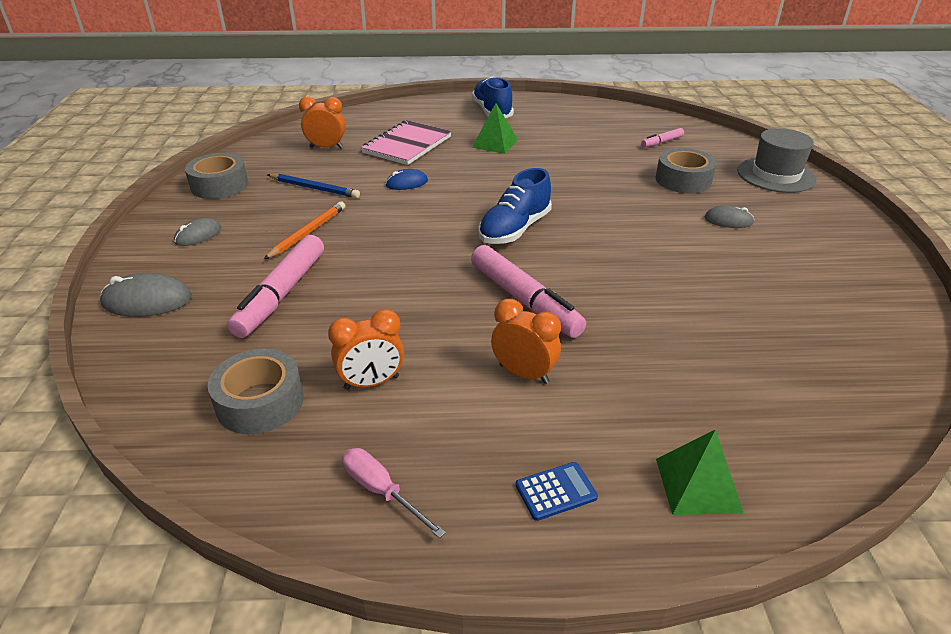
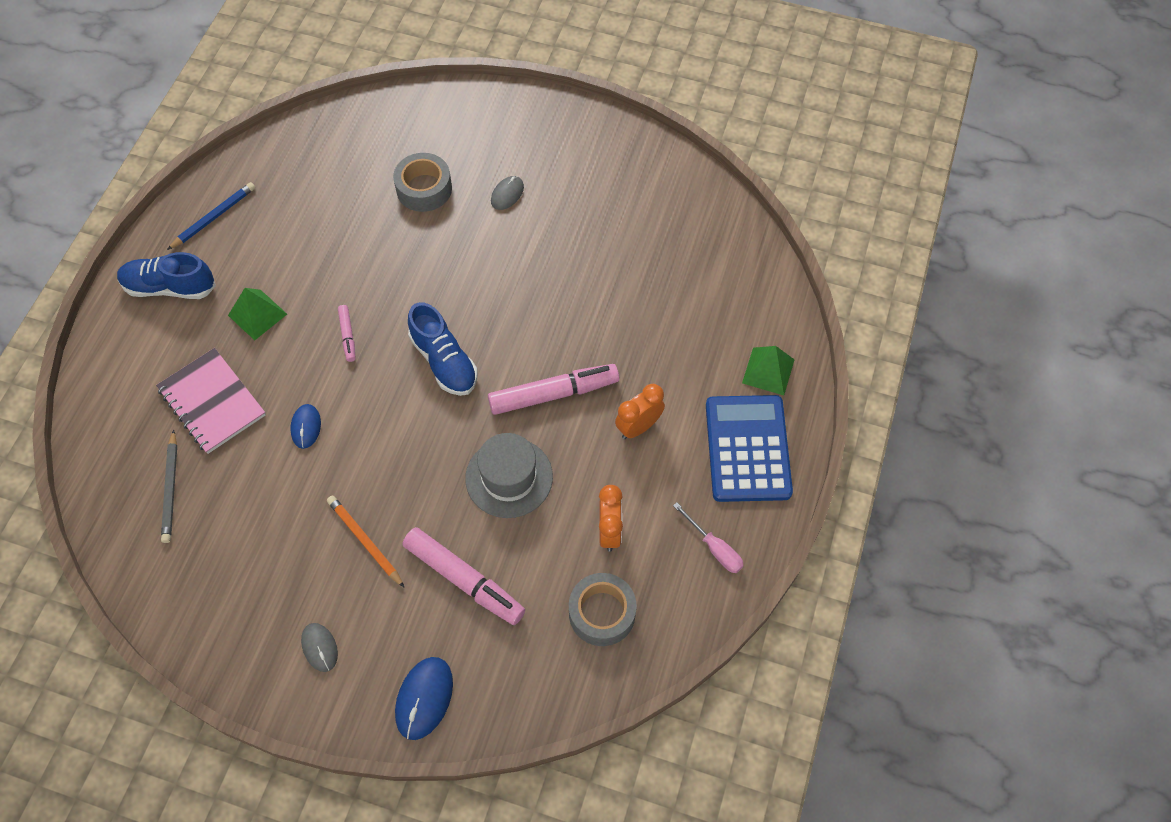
camera: 70 degrees left, 25 degrees up
grey mouse [100,273,192,317] -> blue mouse [395,657,453,740]
grey tape [185,153,248,199] -> none
blue pencil [268,174,360,198] -> blue pencil moved to [167,182,255,250]
orange clock [299,96,345,148] -> grey pencil [161,429,177,543]
pink screwdriver [342,448,446,538] -> pink screwdriver turned 105 degrees counterclockwise [673,502,744,573]
blue calculator [516,462,598,521] -> blue calculator [706,395,793,502], size x2.50
pink marker [641,128,684,147] -> pink marker moved to [338,305,356,362]
grey hat [737,128,817,193] -> grey hat moved to [465,433,553,518]

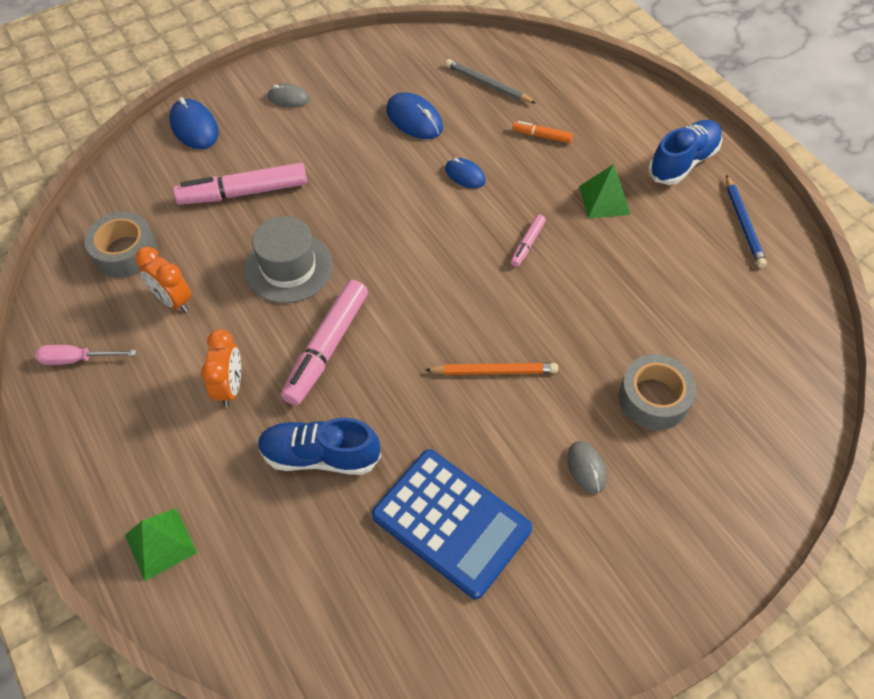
camera: 130 degrees right, 5 degrees down
pink notebook [156,348,266,454] -> orange marker [512,121,573,143]
orange pencil [327,495,404,587] -> orange pencil moved to [426,363,558,375]
pink marker [338,305,356,362] -> pink marker turned 90 degrees counterclockwise [511,215,546,267]
blue shoe [408,302,477,396] -> blue shoe moved to [258,418,381,475]
blue calculator [706,395,793,502] -> blue calculator moved to [372,449,532,599]
none -> blue mouse [386,92,443,139]

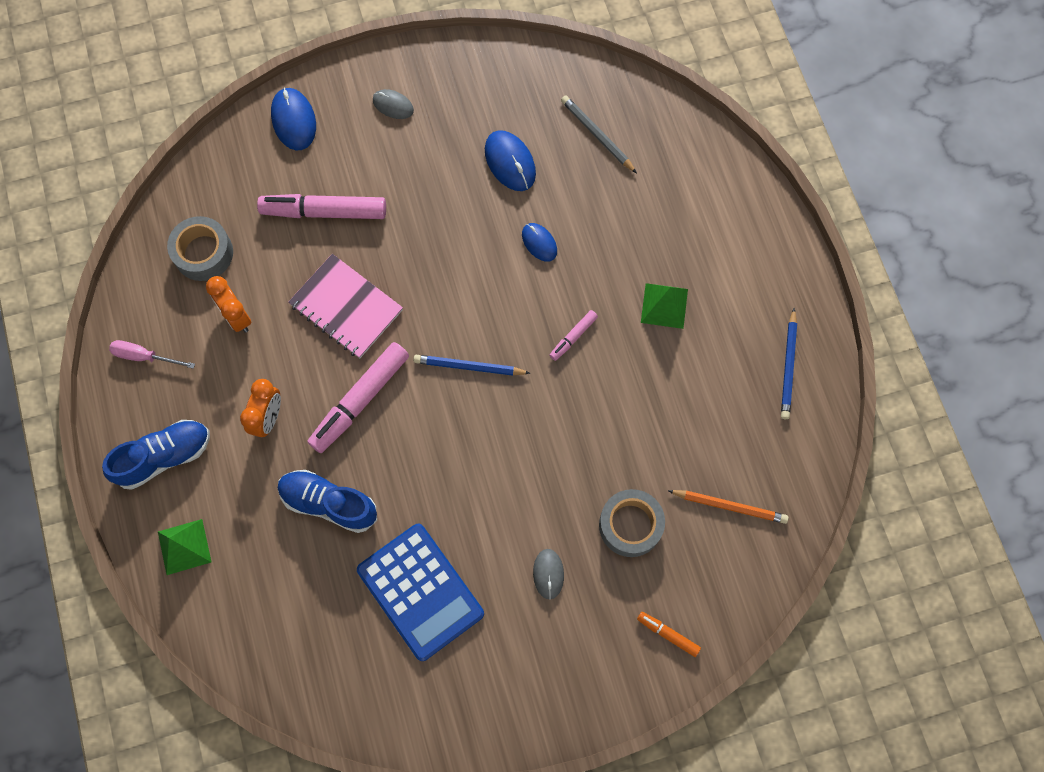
camera: 15 degrees right, 15 degrees up
grey hat [244,216,333,304] -> pink notebook [288,254,403,358]
orange pencil [426,363,558,375] -> orange pencil moved to [668,490,789,524]
orange marker [512,121,573,143] -> orange marker moved to [637,612,701,657]
blue shoe [648,120,722,185] -> blue shoe moved to [102,420,210,490]
none -> blue pencil [413,355,530,376]

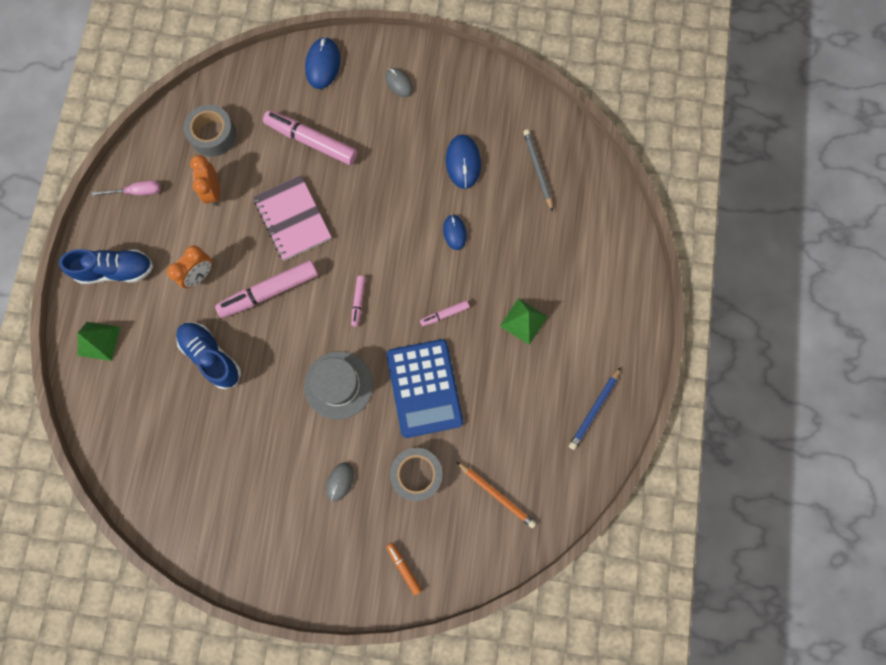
camera: 25 degrees right, 5 degrees up
pink screwdriver [109,340,195,369] -> pink screwdriver turned 135 degrees clockwise [91,181,161,196]
blue calculator [357,524,484,661] -> blue calculator moved to [387,339,463,438]
blue pencil [413,355,530,376] -> pink marker [351,276,366,327]
none -> grey hat [304,351,373,420]

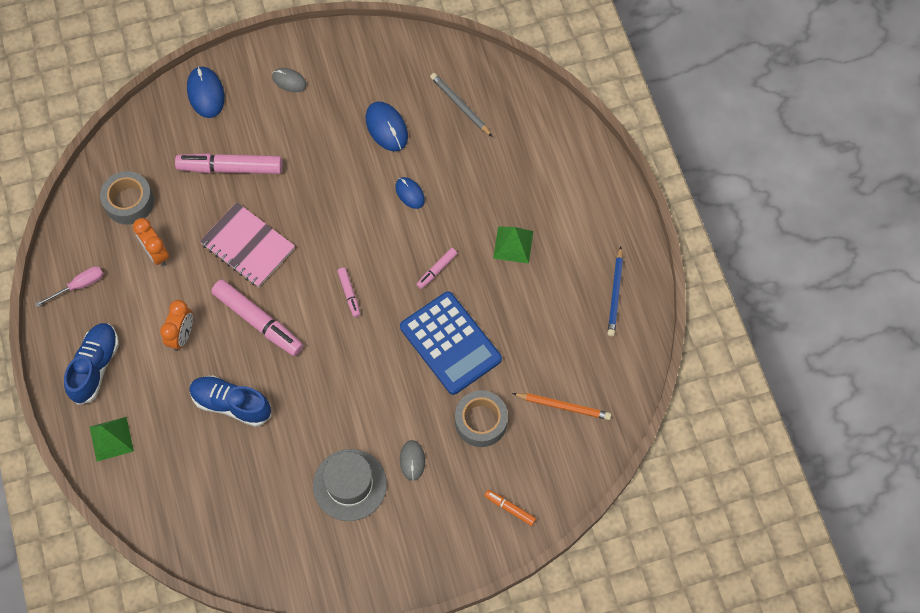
camera: 25 degrees left, 10 degrees down
blue shoe [59,249,153,284] -> blue shoe turned 45 degrees counterclockwise [64,323,119,405]
pink marker [215,260,318,318] -> pink marker turned 90 degrees counterclockwise [211,279,303,356]
grey hat [304,351,373,420] -> grey hat moved to [313,449,387,521]

